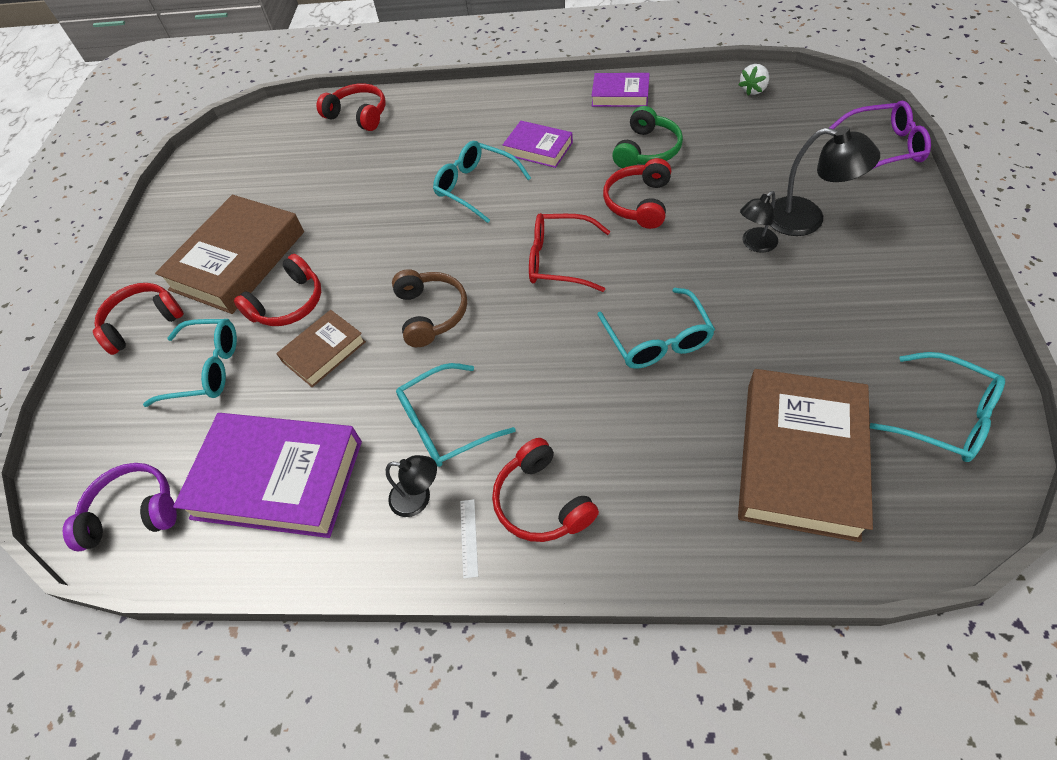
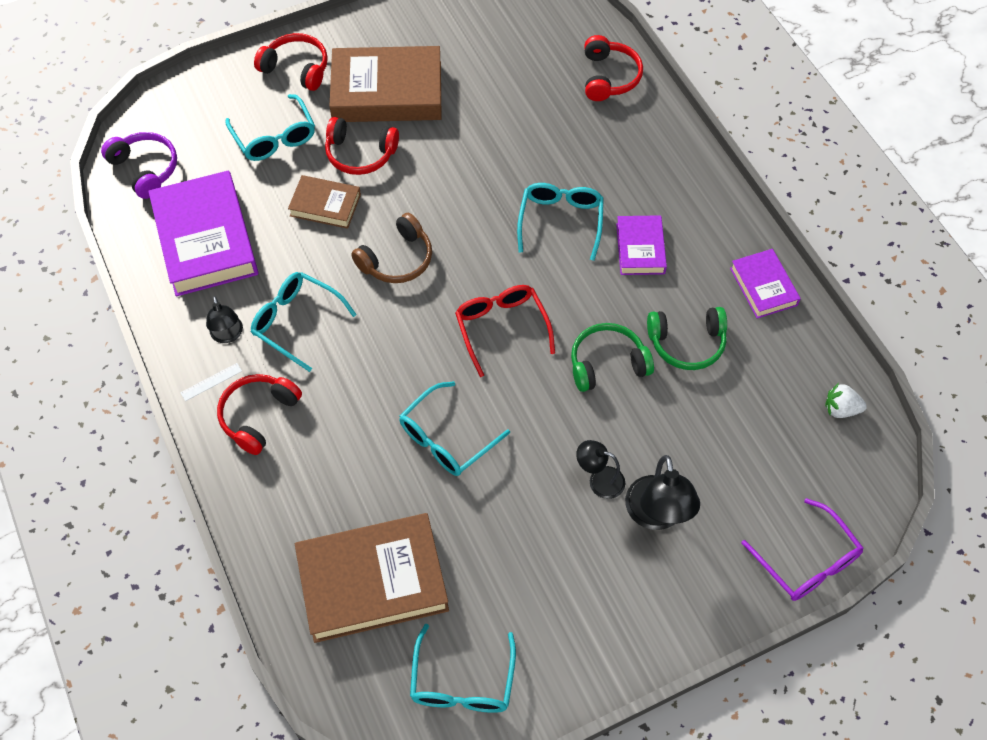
camera: 55 degrees right, 5 degrees up
red headphones [603,158,671,229] -> green headphones [571,323,654,392]

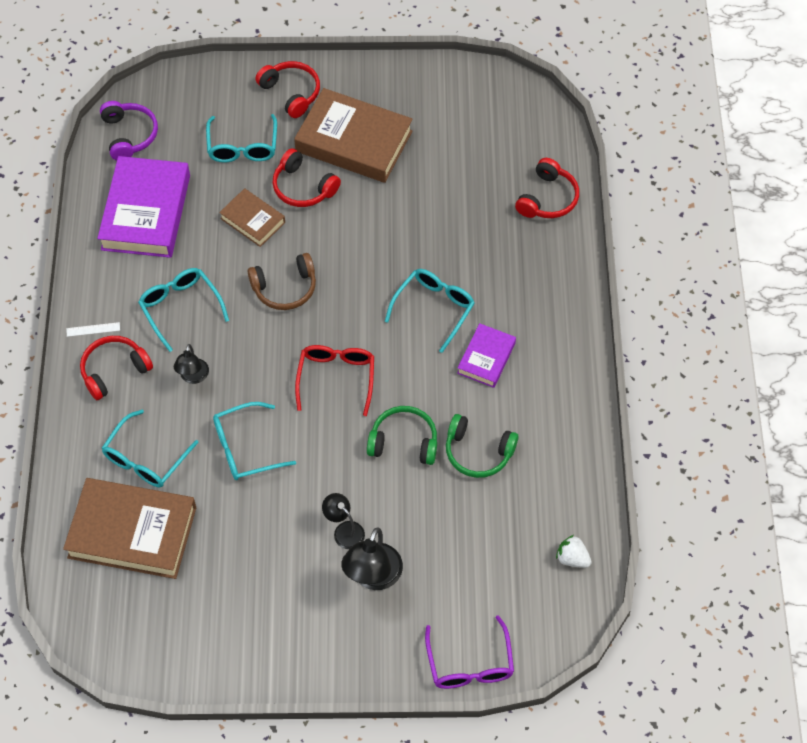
camera: 25 degrees right, 0 degrees up
black lamp [206,296,243,343] -> black lamp moved to [174,344,209,384]
turquoise glasses [410,624,516,713] -> turquoise glasses moved to [102,410,199,487]
purple book [730,249,801,319] -> none

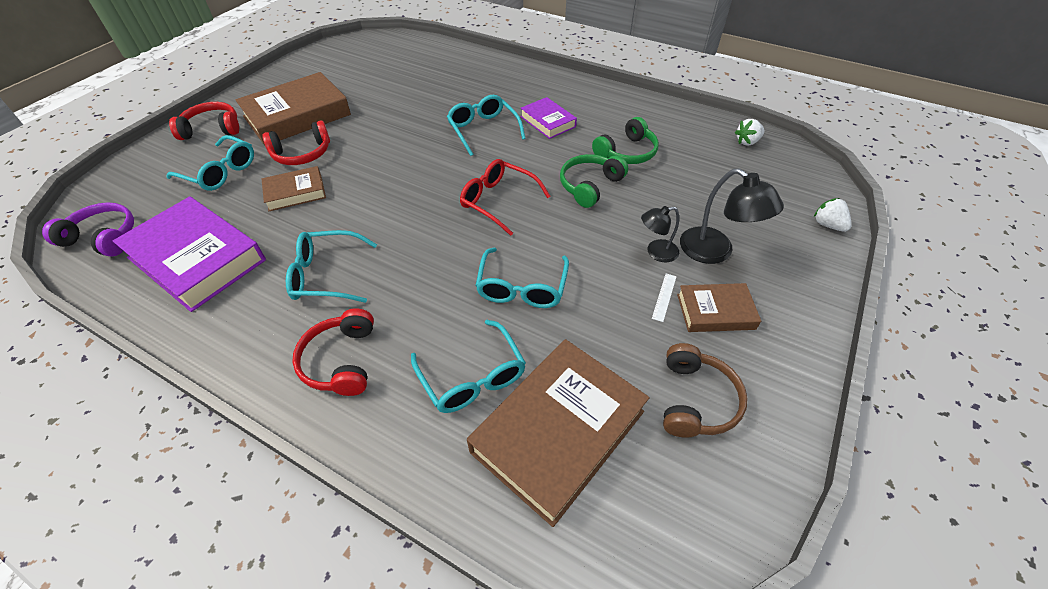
camera: 60 degrees left, 10 degrees down
white ruler [66,322,120,337] -> white ruler moved to [652,274,677,322]
black lamp [174,344,209,384] -> none
brown headphones [248,253,316,310] -> brown headphones moved to [663,343,748,438]
purple glasses [425,615,514,689] -> white strawberry [814,198,852,232]
red headphones [515,158,579,218] -> none
none -> brown book [677,283,761,332]

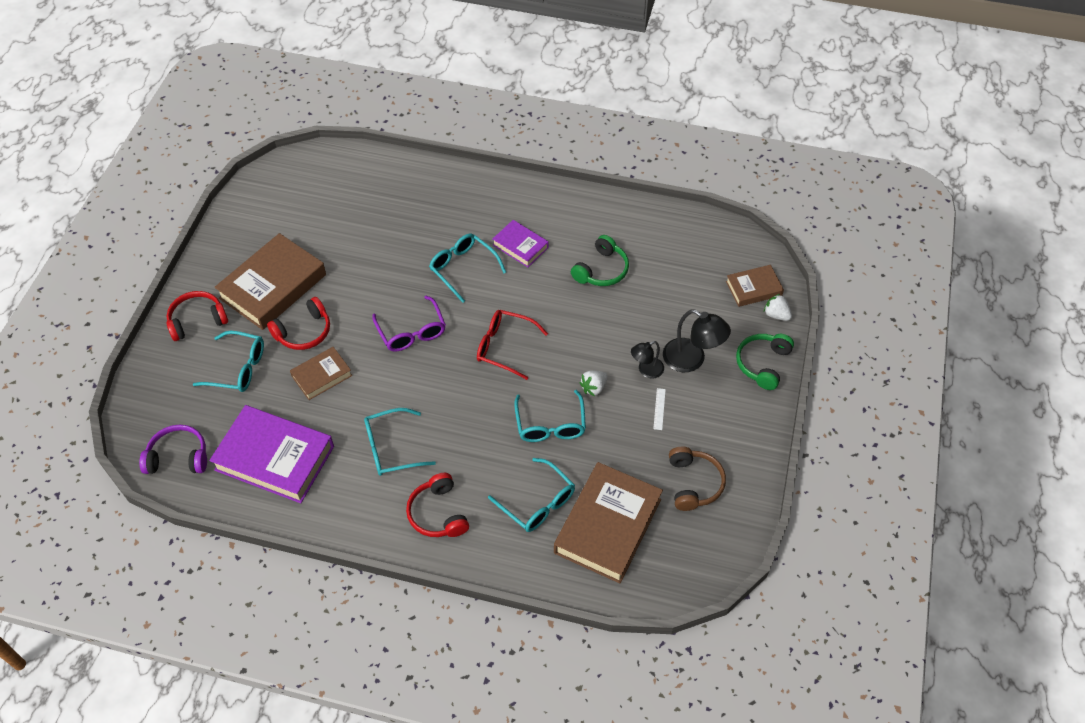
camera: 15 degrees left, 5 degrees up
green headphones [560,154,628,208] -> green headphones moved to [736,334,794,390]
brown book [677,283,761,332] -> brown book moved to [726,265,784,307]
white strawberry [734,119,764,146] -> white strawberry moved to [579,371,608,397]
none -> purple glasses [372,296,446,352]

